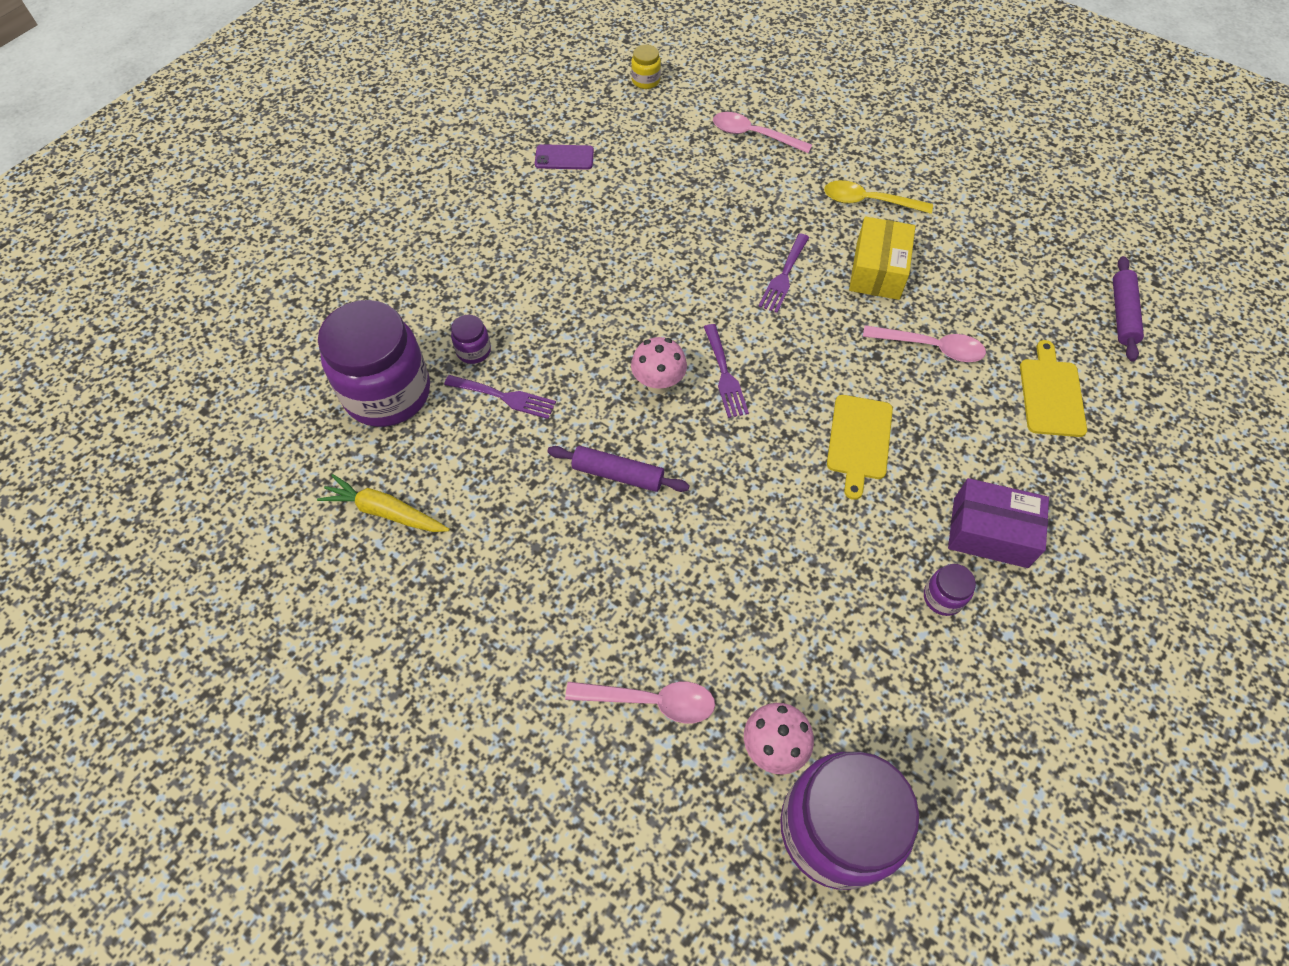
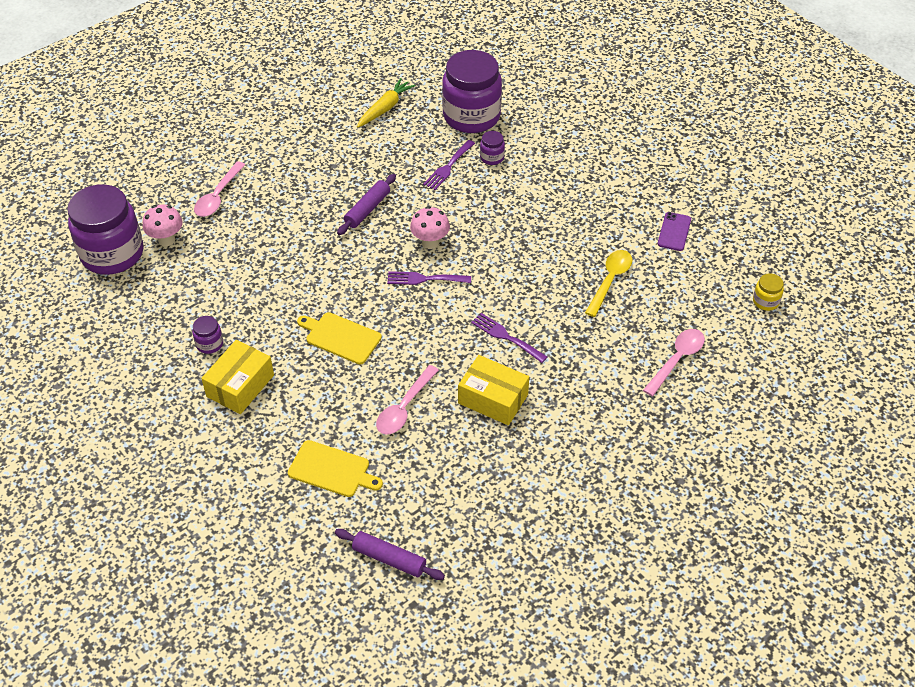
camera: 105 degrees right, 10 degrees down
yellow spoon [824,180,933,214] -> yellow spoon moved to [585,250,632,317]
purple box [948,478,1049,568] -> yellow box [201,340,274,414]

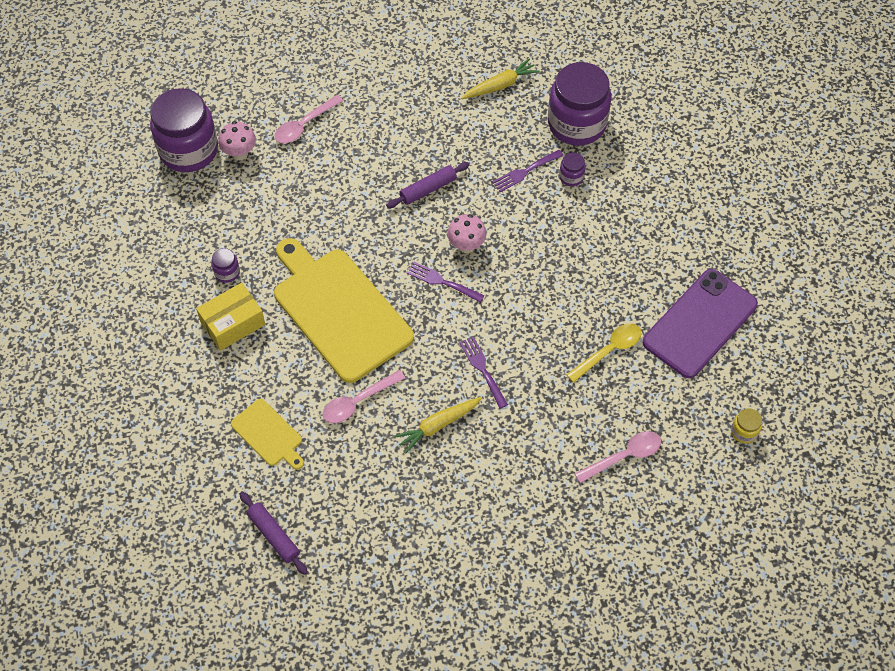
camera: 25 degrees right, 10 degrees up
yellow cutting board [297,312,382,364] -> yellow cutting board [274,238,414,383], size x2.12
yellow box [458,355,529,425] -> yellow carrot [394,397,482,453]
purple phone [657,212,691,251] -> purple phone [643,269,758,378], size x2.37

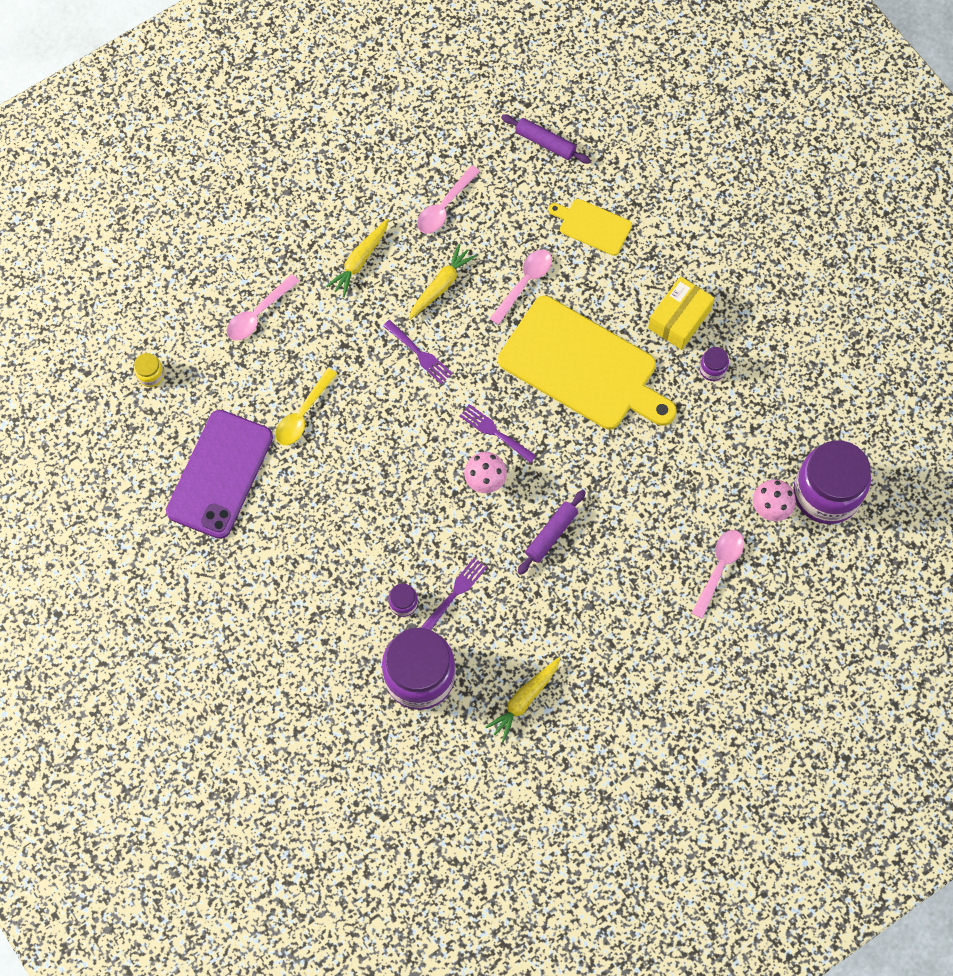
camera: 160 degrees right, 10 degrees up
purple fork [407,261,484,302] -> purple fork turned 150 degrees counterclockwise [459,404,536,463]
none -> yellow carrot [326,219,389,297]
none -> pink spoon [417,165,480,233]

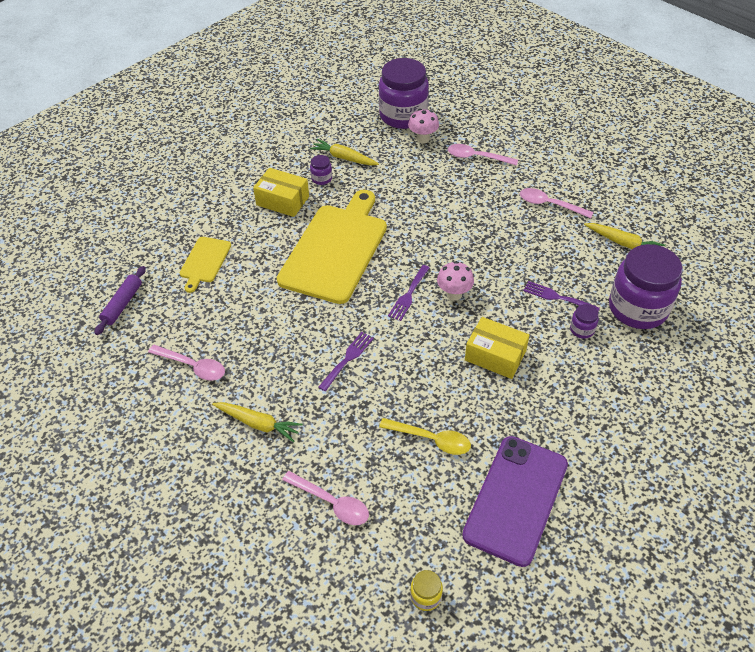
camera: 100 degrees left, 20 degrees down
purple phone [166,410,273,539] -> purple phone turned 75 degrees counterclockwise [462,436,568,567]
yellow carrot [409,244,476,320] -> yellow carrot moved to [310,139,379,165]
pink spoon [490,250,552,325] -> pink spoon moved to [520,188,593,218]
purple rolling pin [518,490,586,575] -> none
none -> yellow box [465,317,530,379]

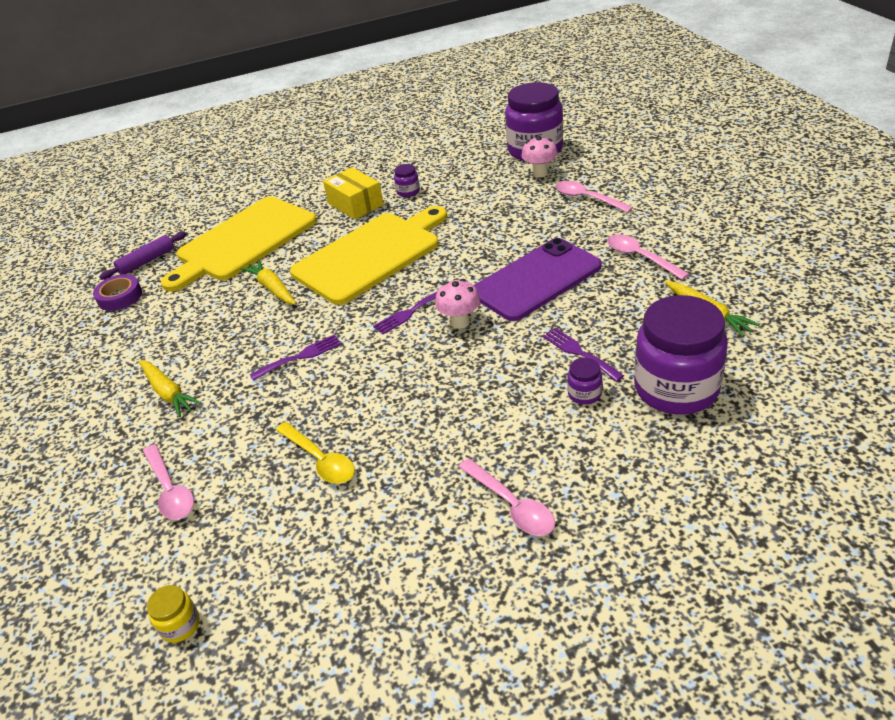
camera: 30 degrees right, 10 degrees down
pink spoon [148,345,225,381] -> pink spoon moved to [459,458,555,536]
yellow cutting board [180,237,231,293] -> yellow cutting board [161,197,317,292], size x2.12
yellow carrot [310,139,379,165] -> yellow carrot moved to [240,259,296,305]
purple phone [462,436,568,567] -> purple phone moved to [474,238,602,321]
yellow box [465,317,530,379] -> none
none -> purple tape [93,274,142,311]

